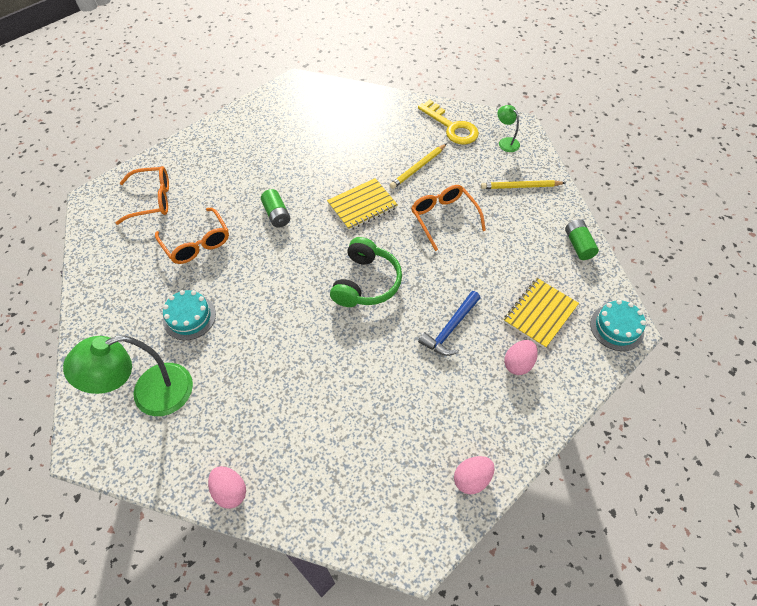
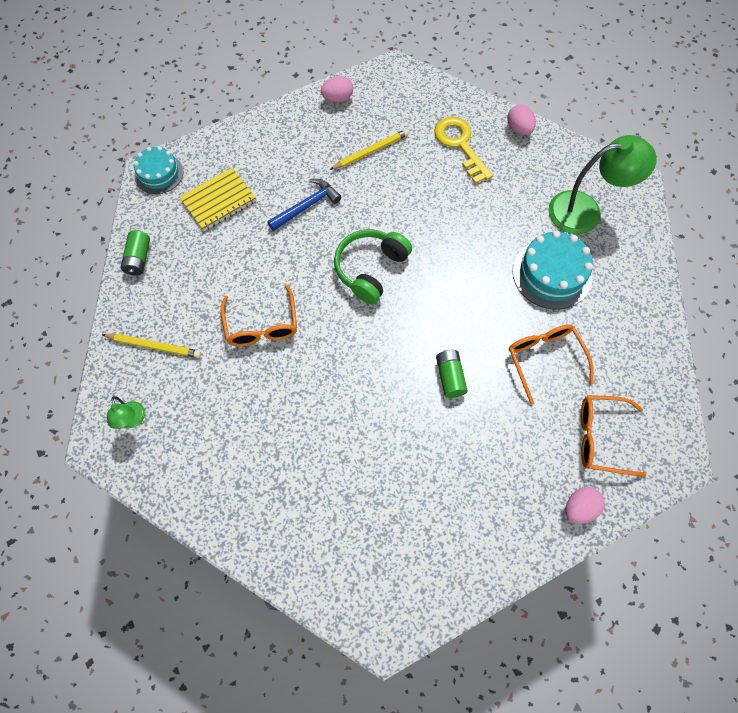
camera: 165 degrees left, 10 degrees up
turquoise cake [163,290,216,340] -> turquoise cake [512,230,593,309], size x1.52
yellow notebook [327,178,398,231] -> none
yellow pencil [390,144,447,189] -> yellow pencil moved to [329,129,409,170]
yellow key [418,100,479,145] -> yellow key moved to [434,117,493,184]
pink egg [504,340,538,375] -> pink egg moved to [565,487,605,524]

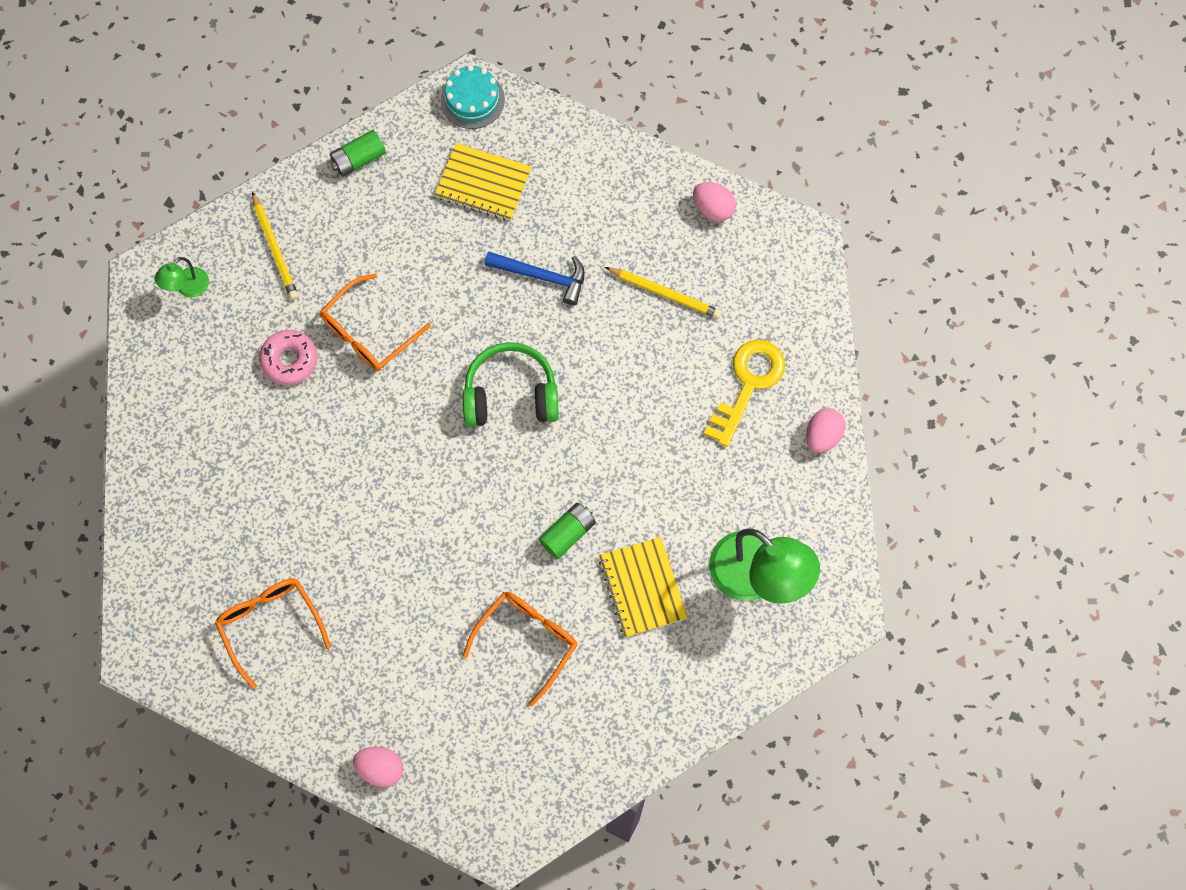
camera: 55 degrees right, 5 degrees up
green battery [436,350,468,398] -> green battery moved to [539,503,596,559]
turquoise cake [512,230,593,309] -> yellow notebook [599,537,688,637]
orange glasses [581,395,646,476] -> orange glasses moved to [215,578,331,689]
none -> pink donut [259,330,318,385]

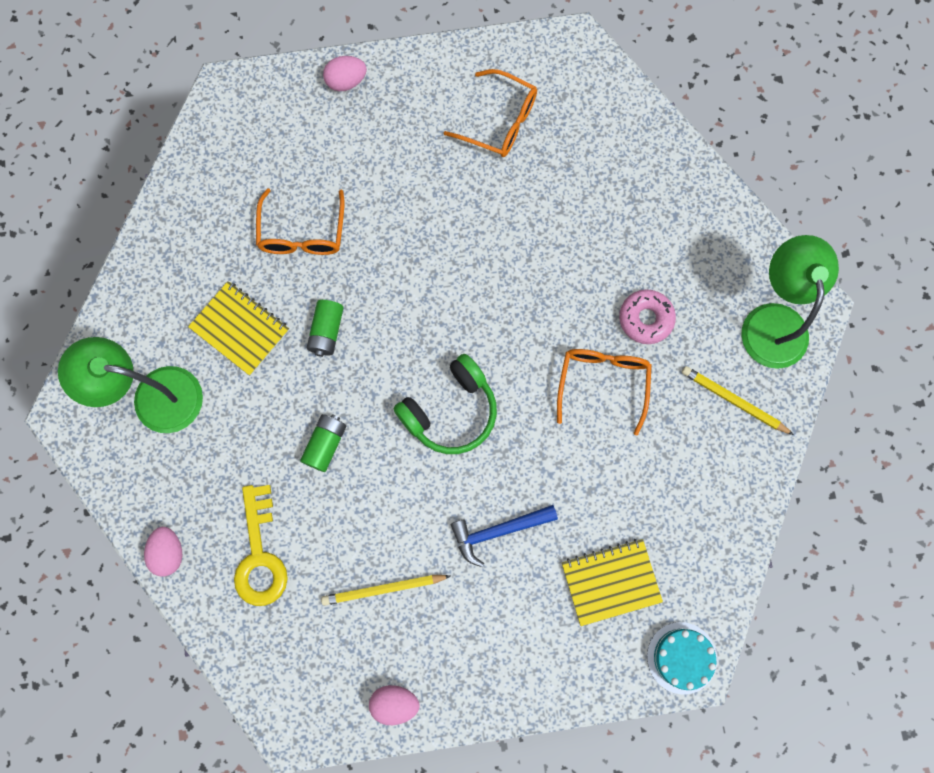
camera: 145 degrees right, 5 degrees up
green lamp [155,257,209,297] -> green lamp [741,235,839,369], size x2.09
green battery [330,130,386,177] -> green battery moved to [300,414,347,472]

